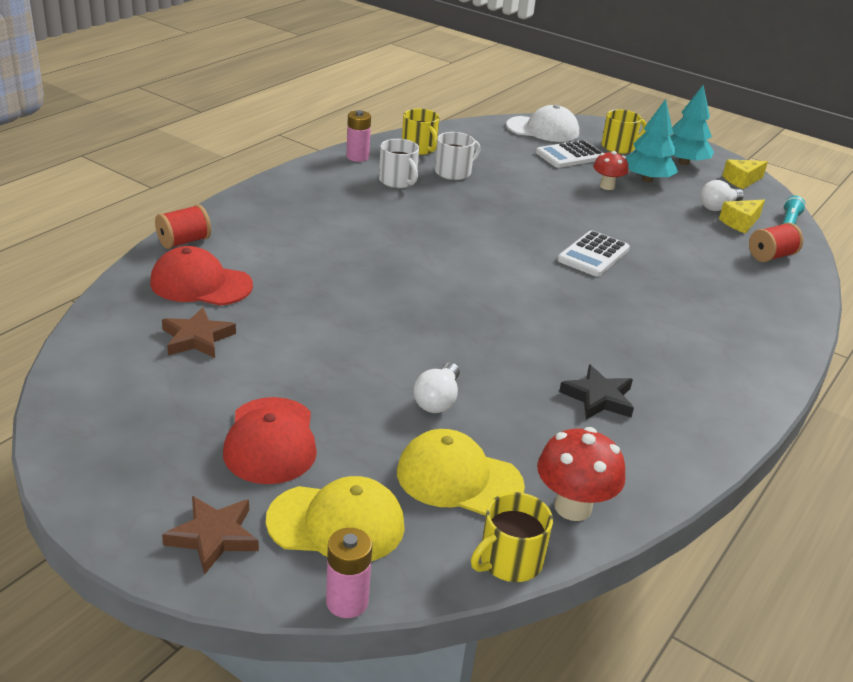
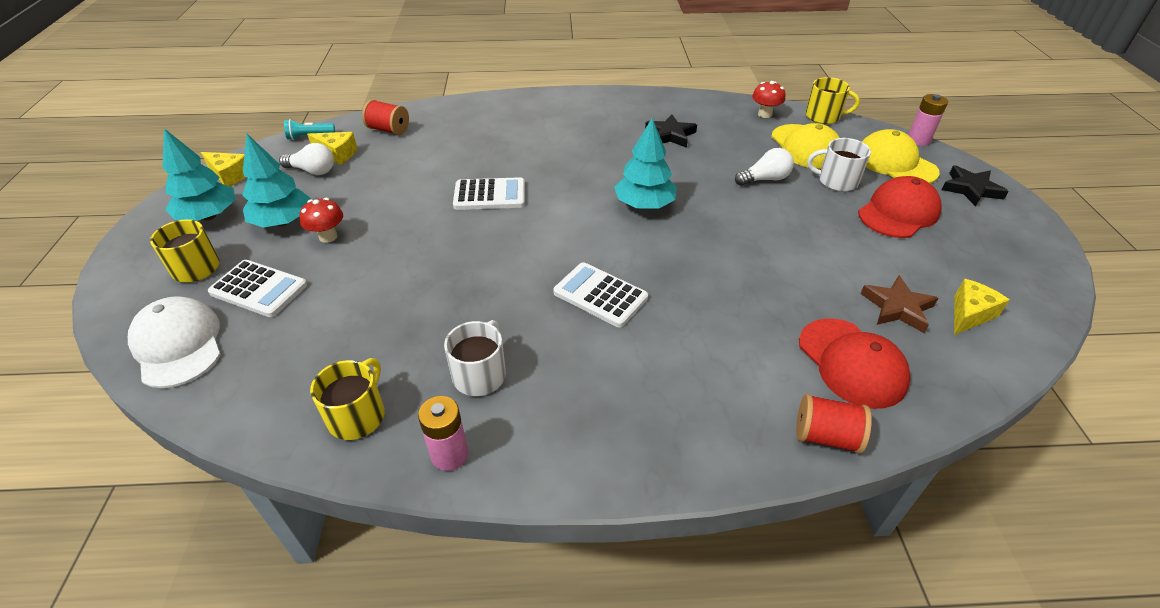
camera: 125 degrees left, 10 degrees up
brown star [162,496,259,575] -> black star [942,166,1009,207]
white mug [435,132,480,180] -> white mug moved to [807,138,871,191]
red mushroom [537,427,625,521] -> red mushroom [752,81,785,118], size x0.66
none -> white calculator [553,262,648,328]
none -> turquoise tree [614,118,677,209]
none -> yellow cheese [954,279,1009,335]

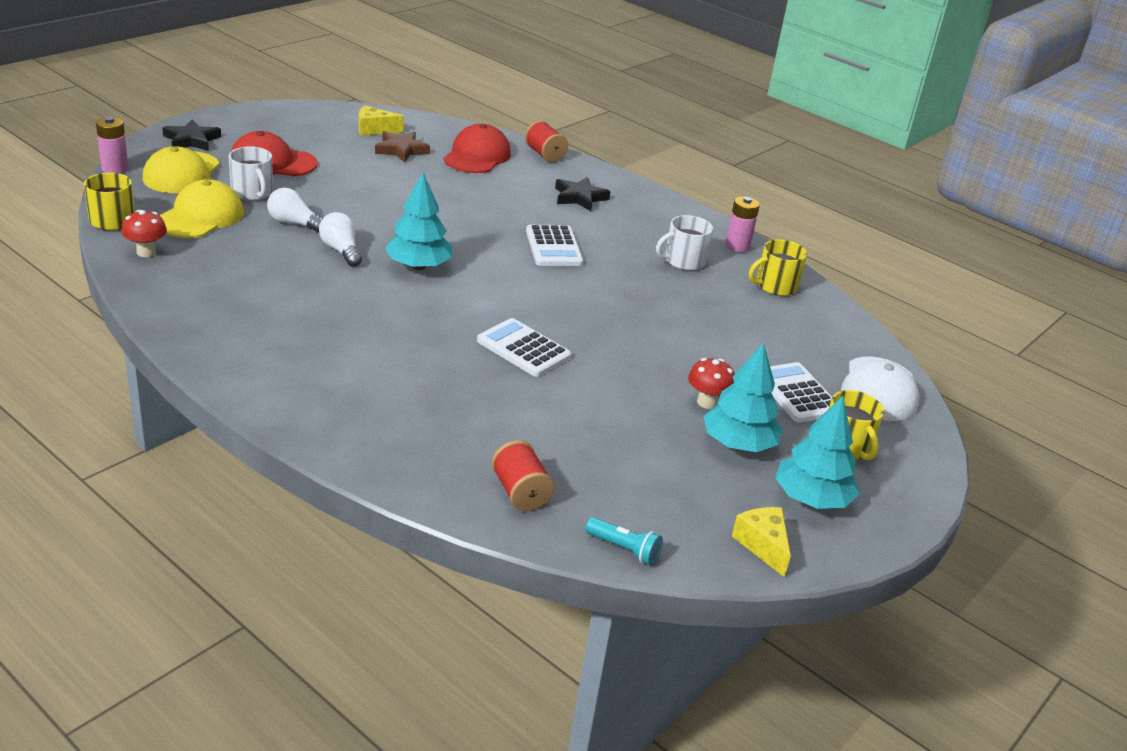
camera: 140 degrees left, 10 degrees down
white light bulb [279,143,334,175] -> white light bulb moved to [319,212,362,267]
yellow cheese [307,132,357,165] -> none
black star [645,114,697,148] -> black star moved to [555,177,610,211]

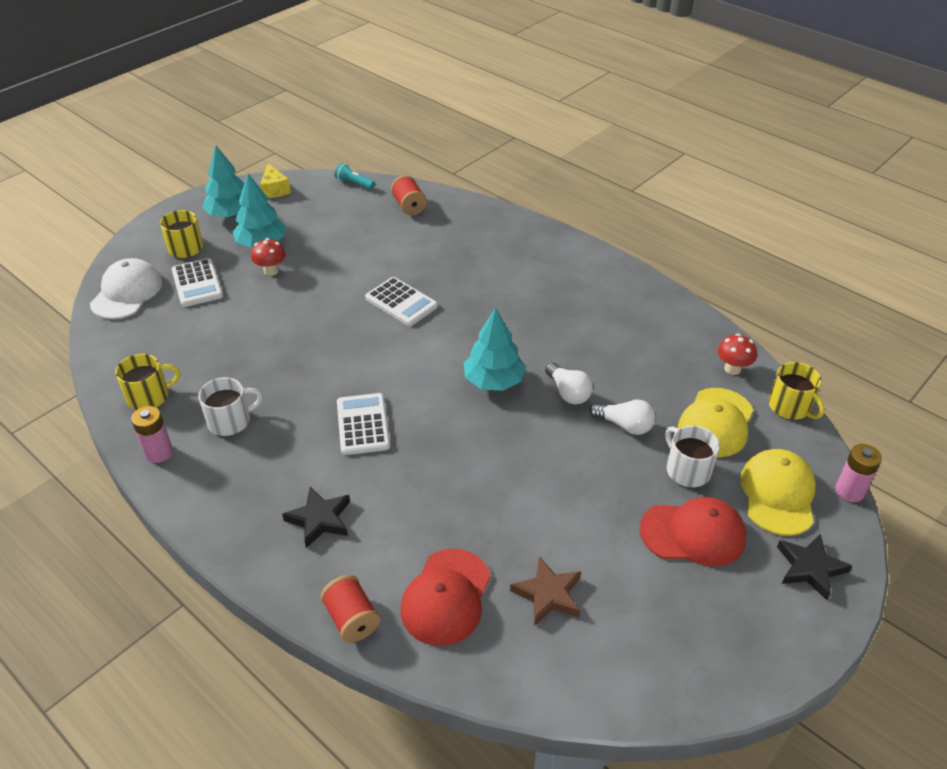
camera: 175 degrees left, 10 degrees up
yellow cheese [359,105,404,135] -> none

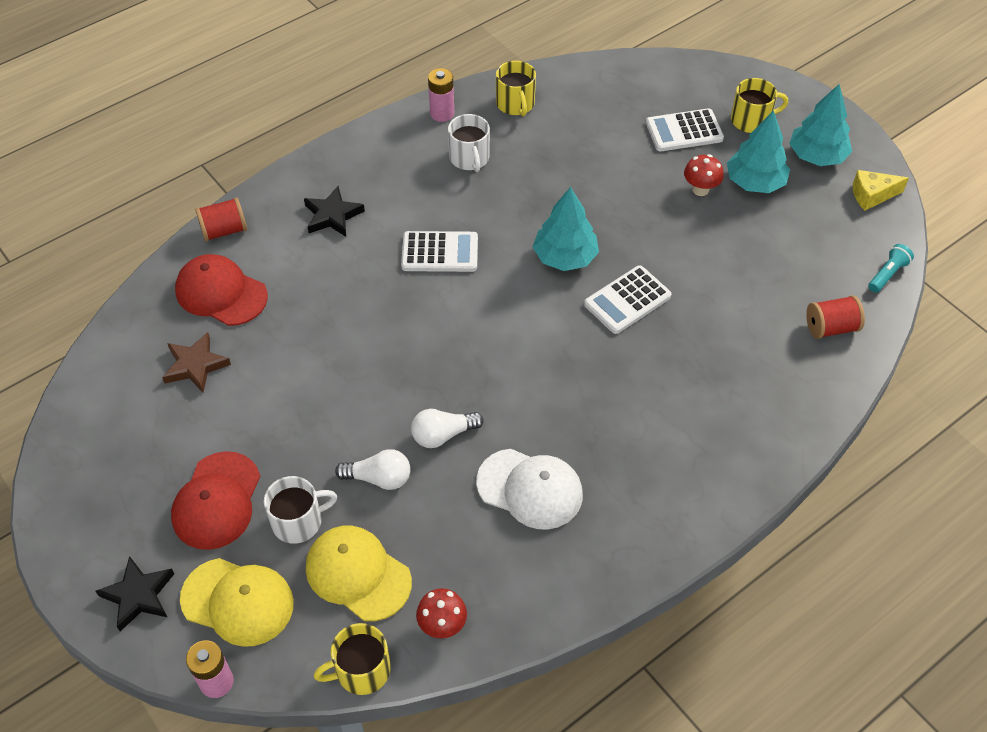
camera: 100 degrees right, 10 degrees up
white cap [90,258,162,319] -> white cap moved to [476,449,583,530]
turquoise tree [464,308,526,391] -> turquoise tree moved to [533,187,599,271]
white light bulb [589,399,655,435] -> white light bulb turned 120 degrees counterclockwise [335,449,411,490]

